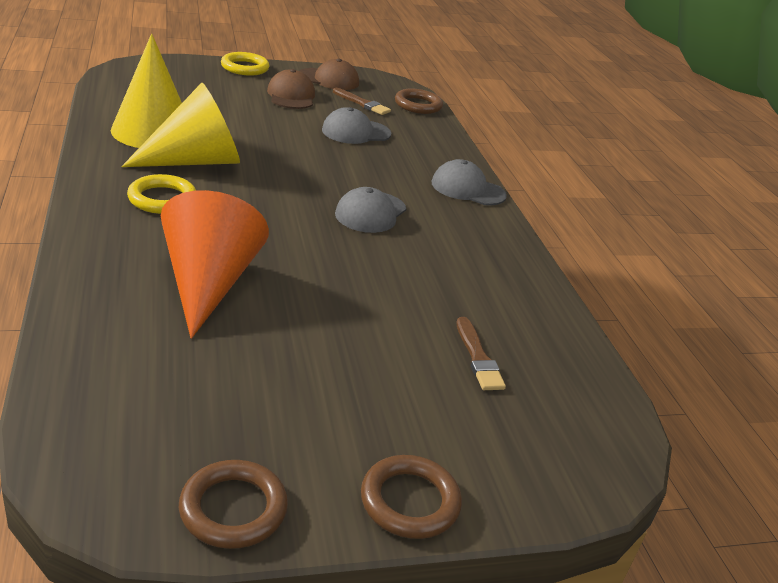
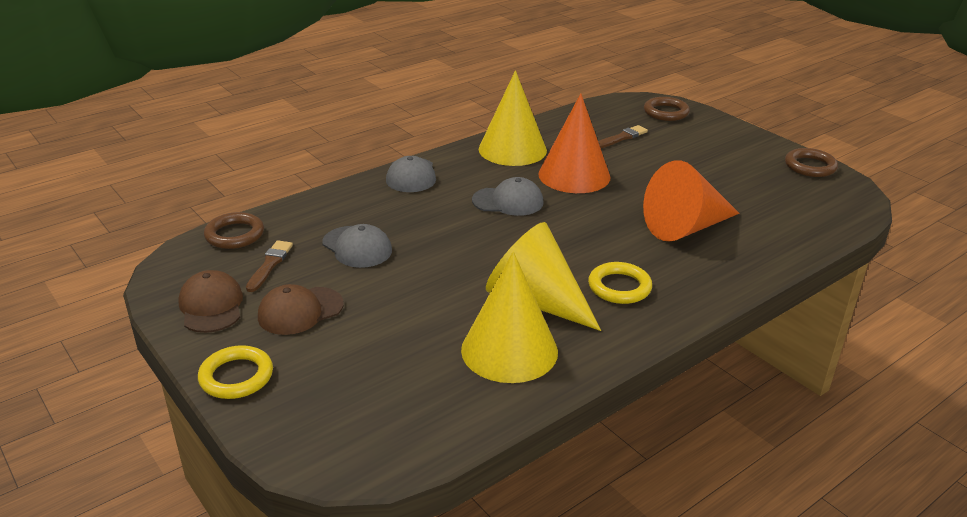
camera: 110 degrees left, 0 degrees up
brown ring [361,455,462,539] -> brown ring moved to [644,97,690,121]
none -> yellow cone [479,70,547,166]
none -> orange cone [538,93,610,193]

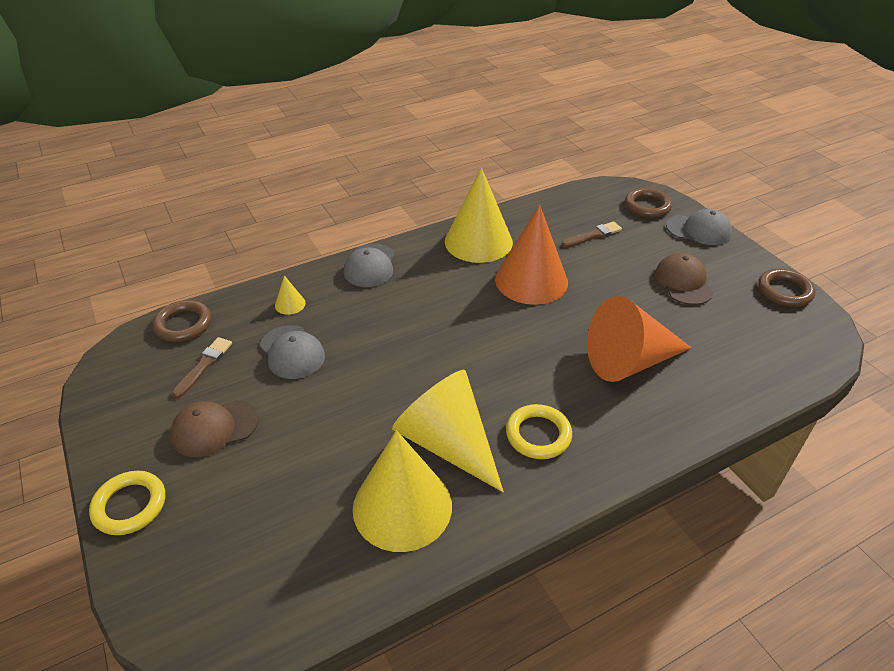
camera: 10 degrees right, 10 degrees up
brown cap [178,270,243,333] -> brown cap moved to [655,253,713,305]
grey cap [472,177,544,216] -> grey cap moved to [666,209,732,245]
none -> yellow cone [275,275,306,315]

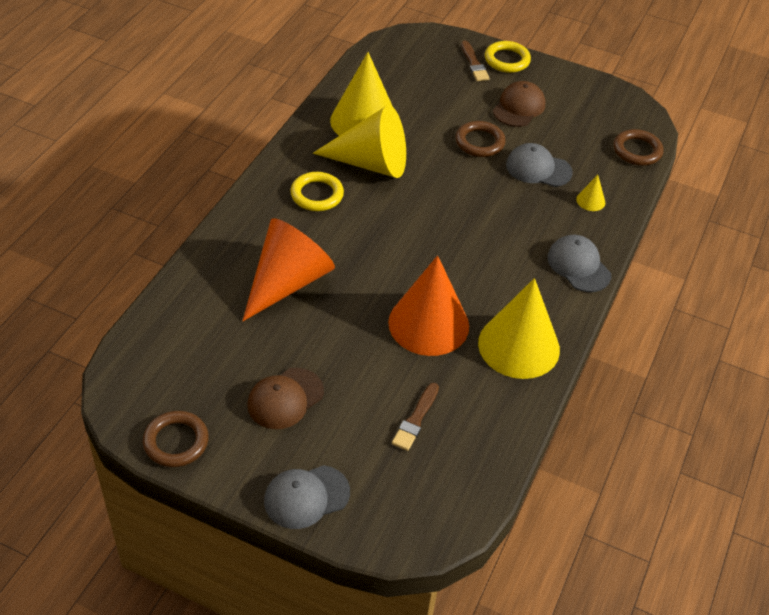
camera: 140 degrees right, 5 degrees up
brown brush [172,337,232,398] -> brown brush moved to [461,40,490,81]
brown ring [625,188,672,218] -> brown ring moved to [455,121,506,157]
brown cap [655,253,713,305] -> brown cap turned 90 degrees clockwise [247,368,324,429]

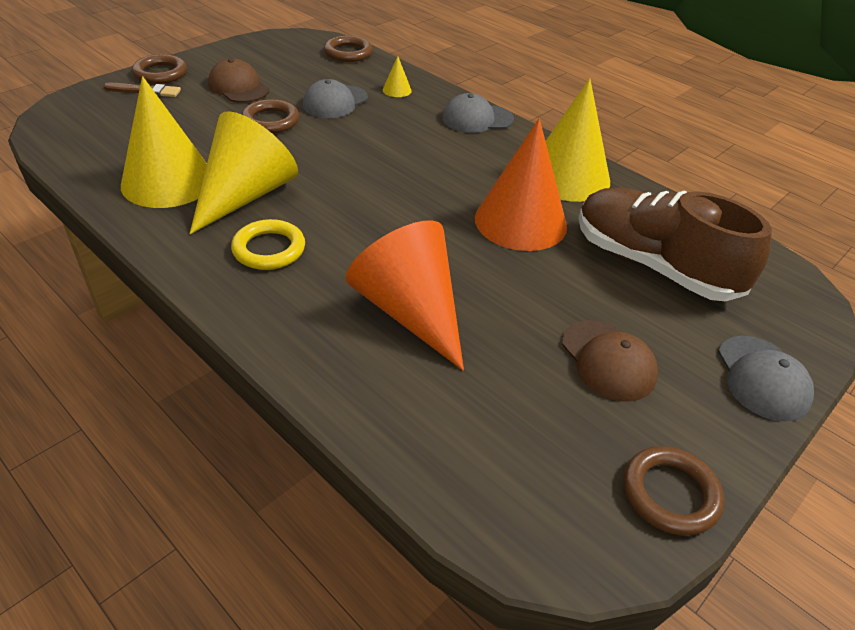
camera: 70 degrees left, 5 degrees down
brown brush [392,383,439,451] -> brown shoe [579,188,772,301]
yellow ring [485,41,531,73] -> brown ring [132,54,187,84]

